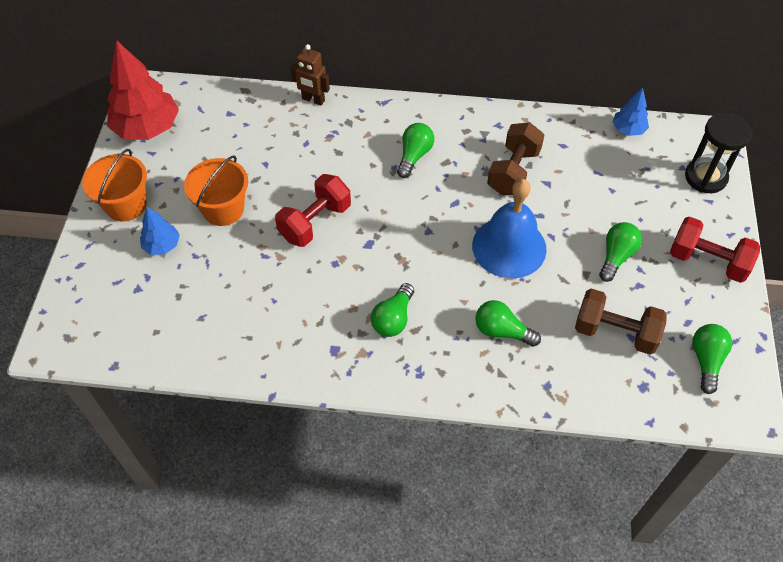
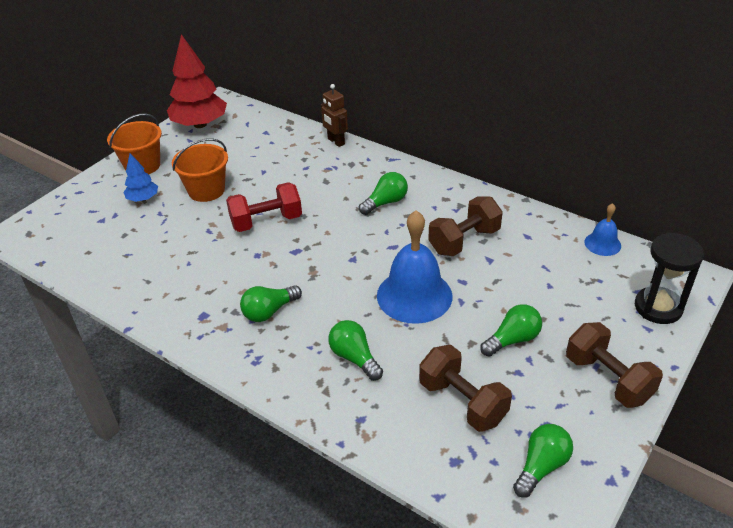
camera: 30 degrees right, 15 degrees down
blue tree [612,88,649,136] -> blue bell [584,203,621,256]
red dumbbell [670,216,760,283] -> brown dumbbell [566,322,663,408]

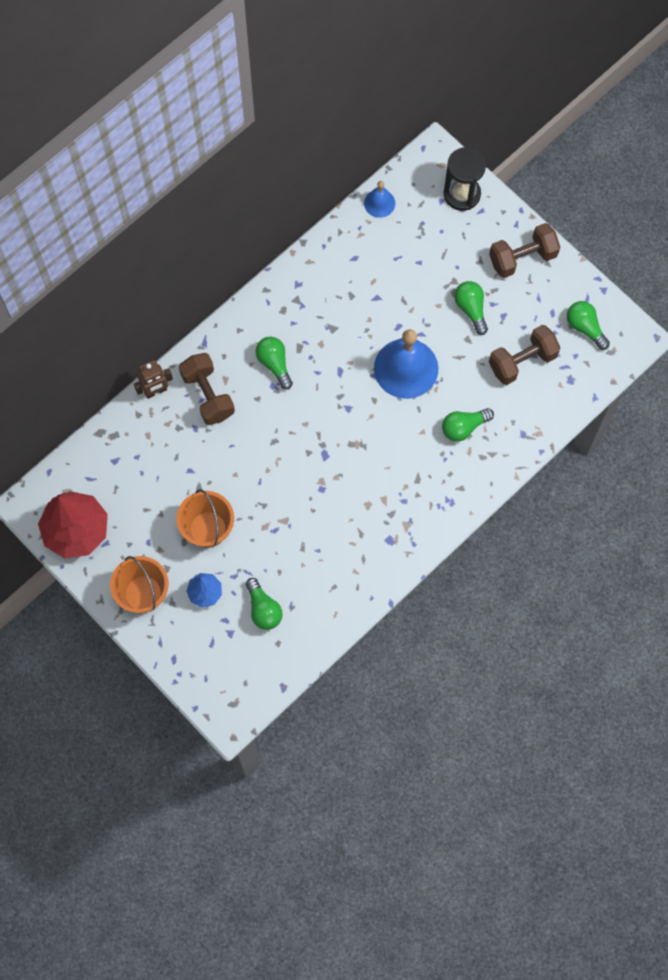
camera: 80 degrees left, 30 degrees up
red dumbbell [226,182,302,232] -> none
green light bulb [240,285,302,322] -> green light bulb moved to [246,578,283,630]
brown dumbbell [428,197,503,256] -> brown dumbbell moved to [179,353,235,425]

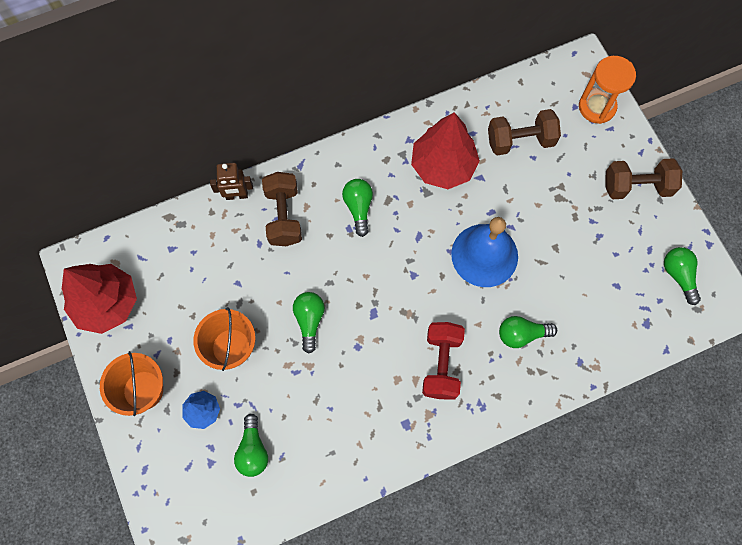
camera: 20 degrees right, 0 degrees up
blue bell [364,181,395,218] -> none
black hourglass [444,147,486,211] -> orange hourglass [579,56,636,124]
green light bulb [454,281,488,335] -> green light bulb moved to [293,292,325,353]
brown dumbbell [489,325,561,385] -> brown dumbbell moved to [488,109,561,155]
none -> red tree [411,112,480,189]
none -> red dumbbell [422,322,465,400]

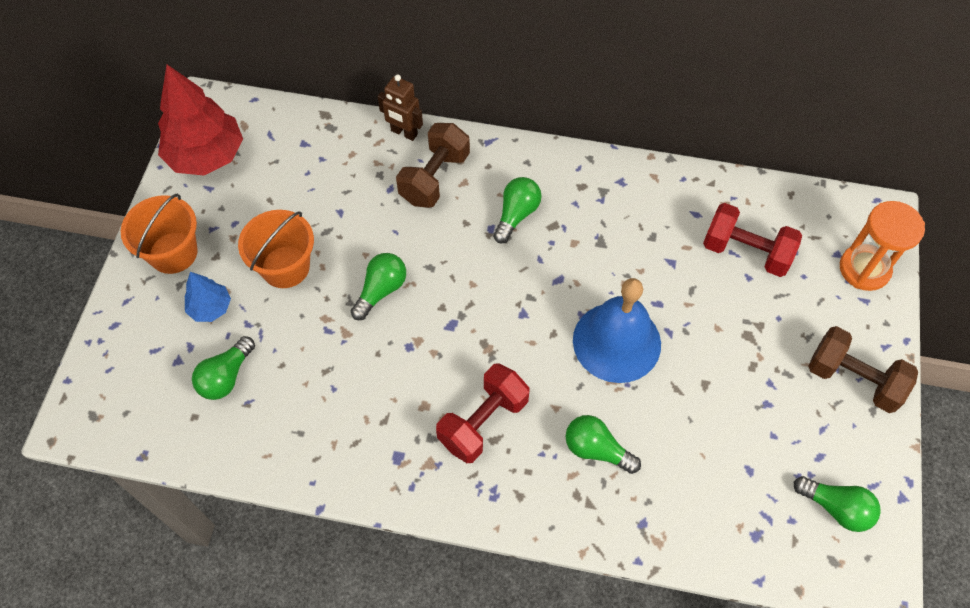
camera: 35 degrees right, 10 degrees down
red tree [411,112,480,189] -> none
brown dumbbell [488,109,561,155] -> red dumbbell [703,203,802,277]
green light bulb [664,247,701,305] -> green light bulb turned 105 degrees clockwise [794,476,881,532]

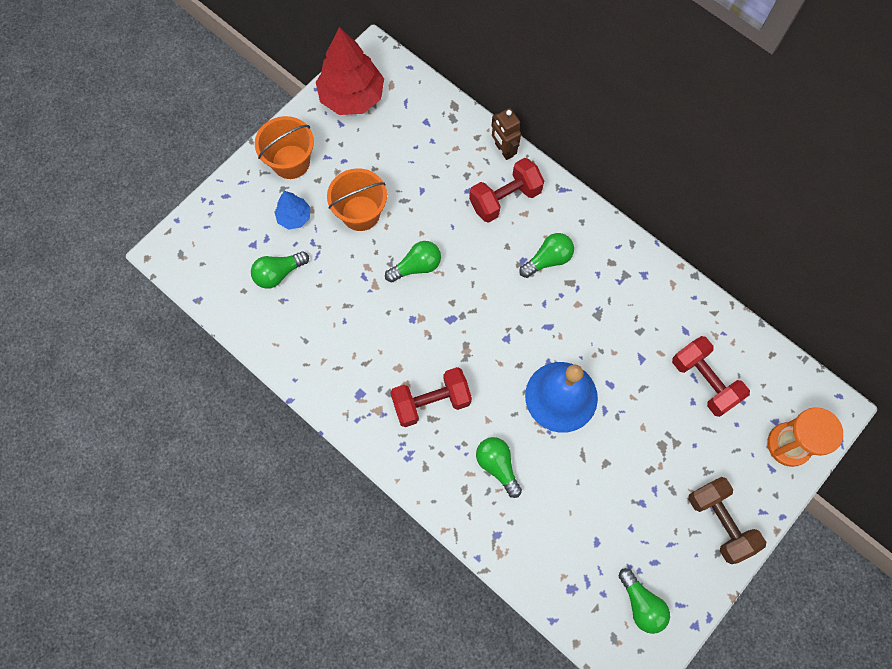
camera: 30 degrees right, 10 degrees up
brown dumbbell [396,123,470,208] -> red dumbbell [469,158,544,223]

